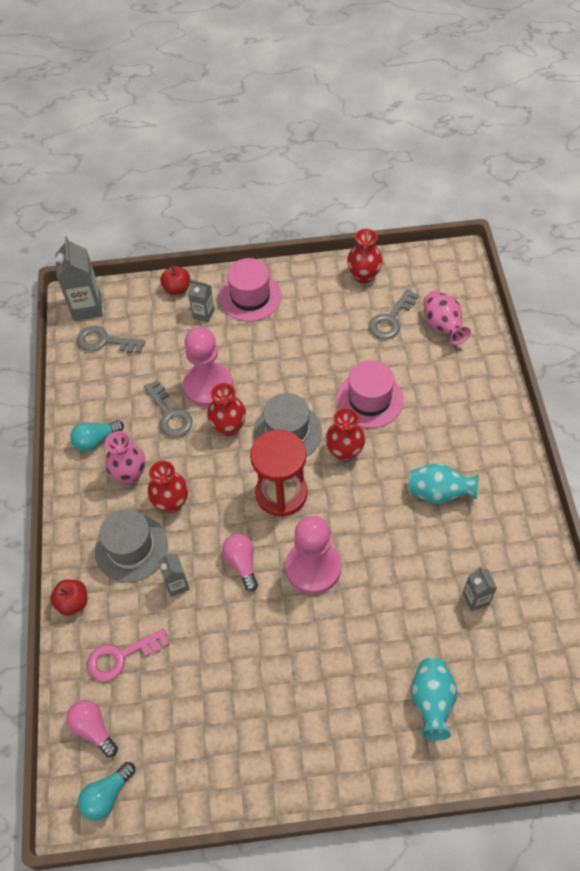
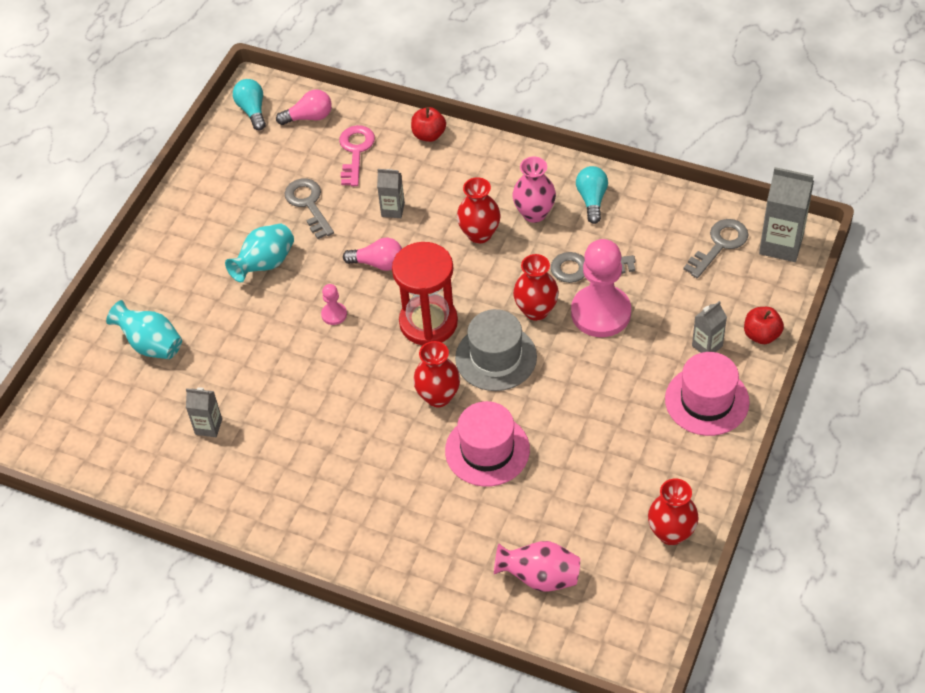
camera: 120 degrees right, 5 degrees down
grey hat [95,509,168,583] -> none
pink pawn [285,515,341,594] -> pink pawn [321,284,347,325], size x0.43
grey key [369,289,419,339] -> grey key moved to [284,178,334,239]
turquoise vase [409,463,479,504] -> turquoise vase moved to [225,223,294,282]

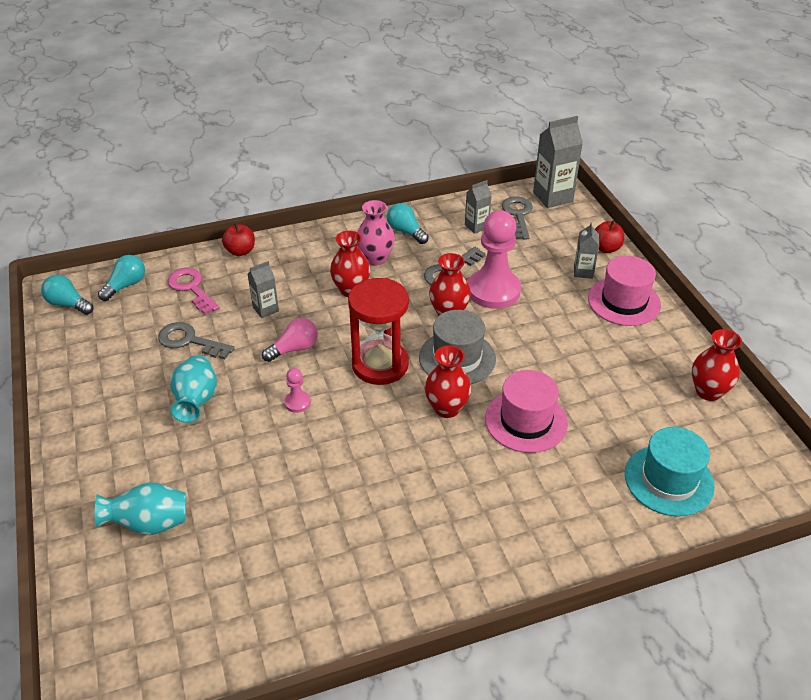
camera: 45 degrees left, 10 degrees down
grey carton [186,387,222,437] -> grey carton moved to [465,180,492,234]
pink light bulb [276,89,332,125] -> turquoise light bulb [98,255,145,301]
pink vase [494,541,580,592] -> turquoise hat [625,427,715,517]

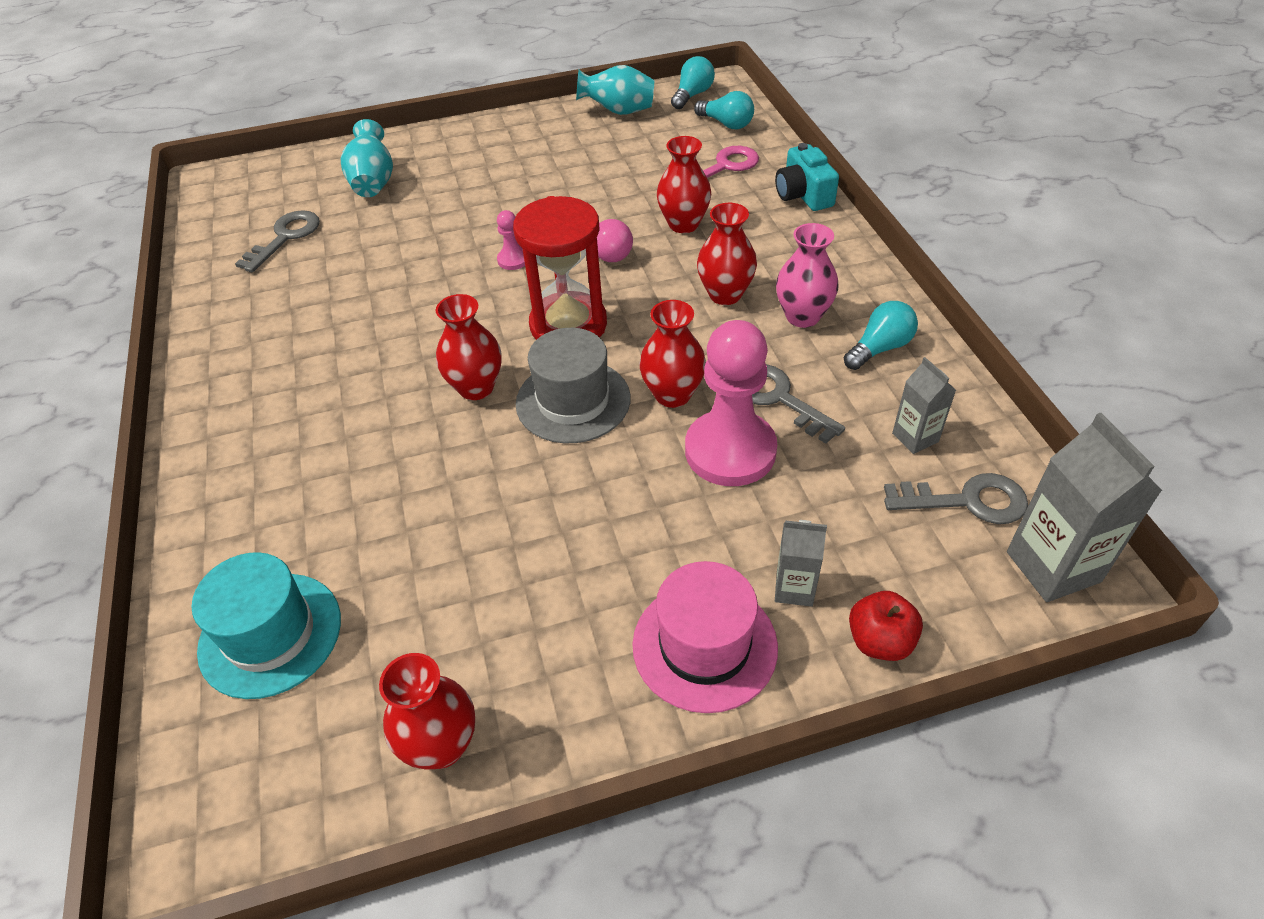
camera: 95 degrees right, 5 degrees up
grey key [158,322,235,359] -> grey key moved to [235,210,320,272]
turquoise vase [170,355,217,423] -> turquoise vase moved to [576,65,654,115]
red apple [222,223,255,256] -> turquoise camera [775,143,839,211]
grey carton [248,261,279,318] -> red vase [657,136,711,233]
pink hat [485,370,568,453] -> none

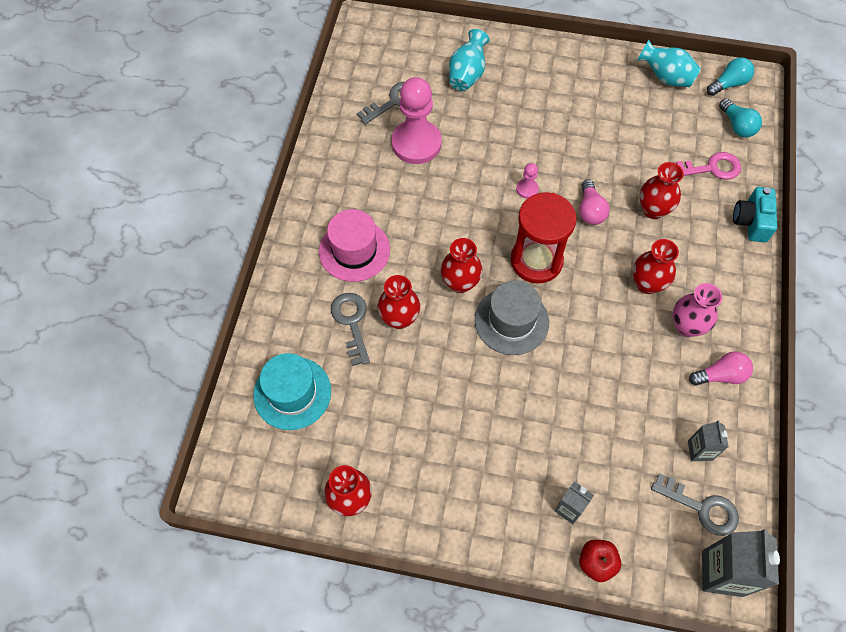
camera: 25 degrees right, 15 degrees up
pink hat [633,561,778,713] -> pink hat moved to [319,209,390,282]
red vase [639,300,706,408] -> red vase moved to [378,275,420,329]
pink pawn [685,320,777,486] -> pink pawn moved to [392,77,442,164]
grey key [752,364,845,444] -> grey key moved to [331,293,370,366]
turquoise light bulb [844,301,918,370] -> pink light bulb [689,351,753,386]

